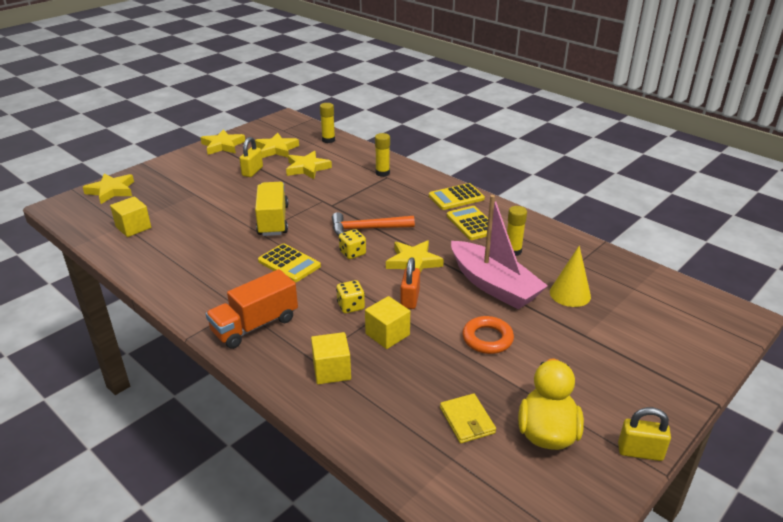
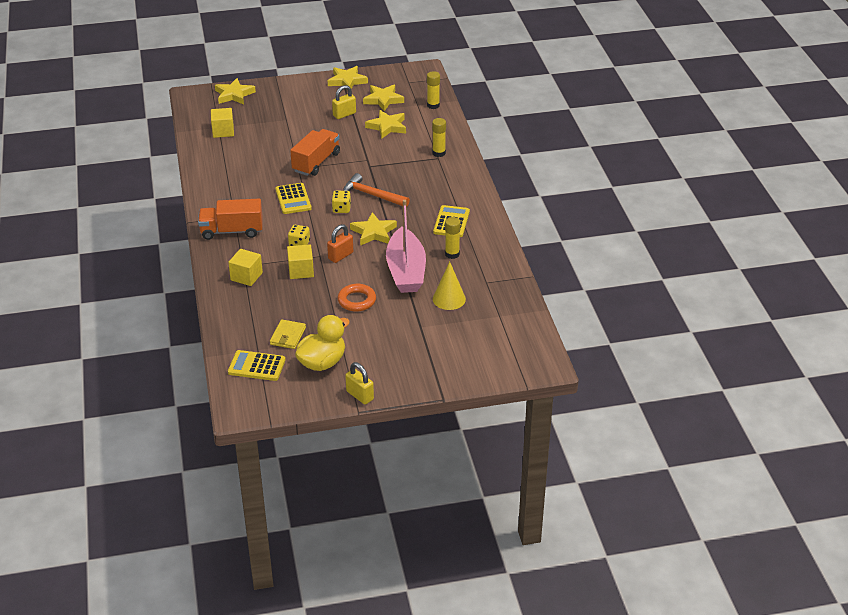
camera: 35 degrees right, 5 degrees up
yellow truck [255,182,288,236] -> orange truck [290,129,340,176]
yellow calculator [429,183,485,210] -> yellow calculator moved to [228,350,286,381]

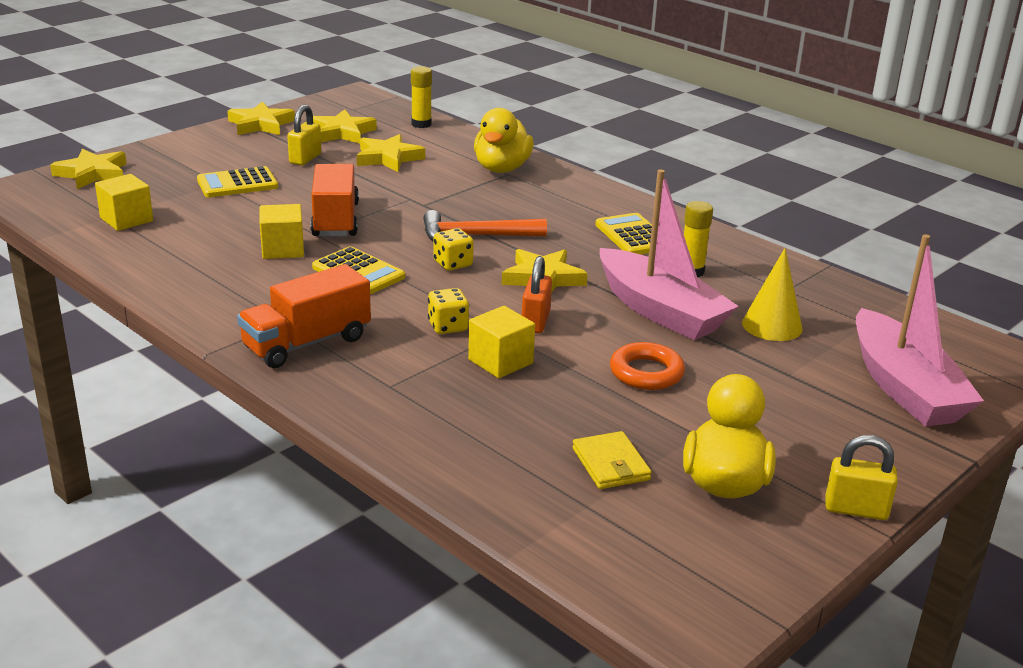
camera: 35 degrees left, 10 degrees down
yellow cube [228,249,263,286] -> yellow cube moved to [260,204,304,259]
yellow calculator [228,350,286,381] -> yellow calculator moved to [197,166,278,198]
yellow glue stick [432,118,446,157] -> yellow duck [474,108,534,173]
none -> pink boat [856,234,984,427]

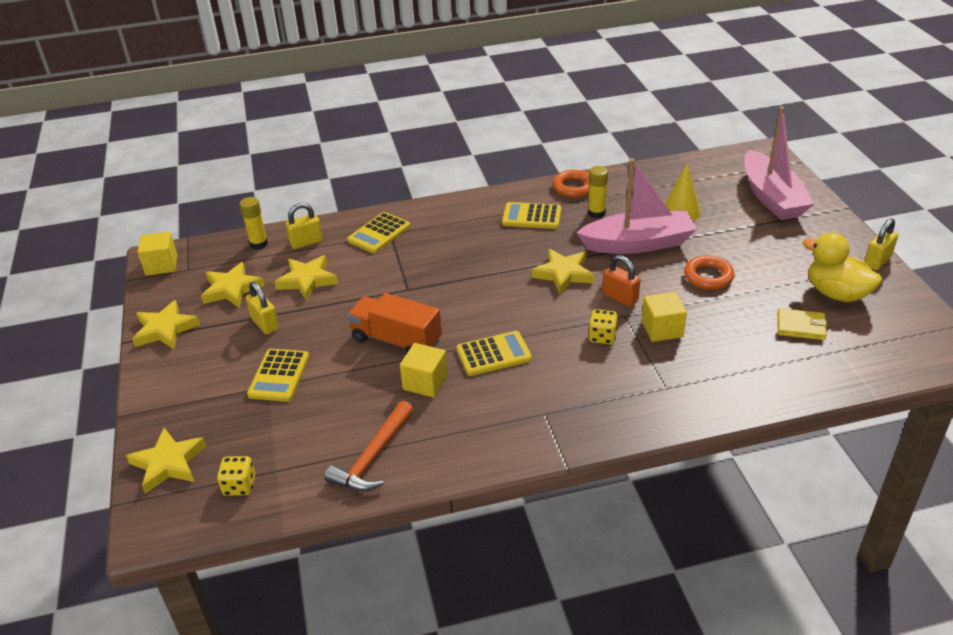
camera: 55 degrees left, 10 degrees up
yellow cube [95,174,153,231] -> yellow cube moved to [137,232,177,276]
orange truck [237,264,371,368] -> none
orange hammer [423,210,547,242] -> orange hammer moved to [325,400,413,491]
yellow dice [433,228,474,271] -> yellow dice moved to [217,456,255,496]
yellow duck [474,108,534,173] -> yellow calculator [347,212,410,253]
pink boat [856,234,984,427] -> pink boat turned 60 degrees clockwise [744,106,814,220]
none -> yellow padlock [285,203,323,249]
none -> orange ring [553,170,589,198]

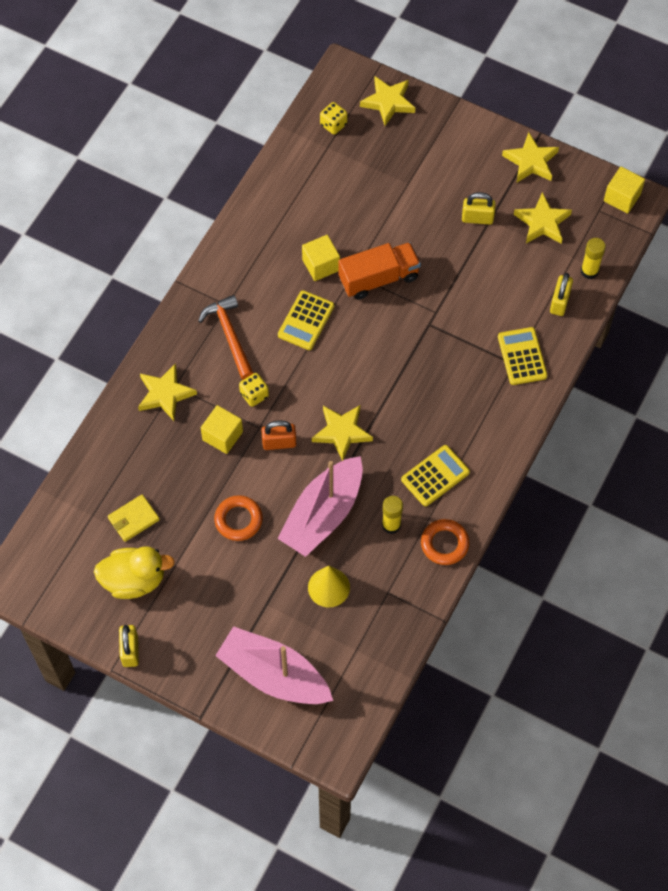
camera: 130 degrees right, 25 degrees up
yellow calculator [247,349,309,402] -> none
yellow star [274,255,338,301] -> yellow star moved to [138,363,197,421]
orange hammer [325,400,413,491] -> orange hammer moved to [198,295,254,380]

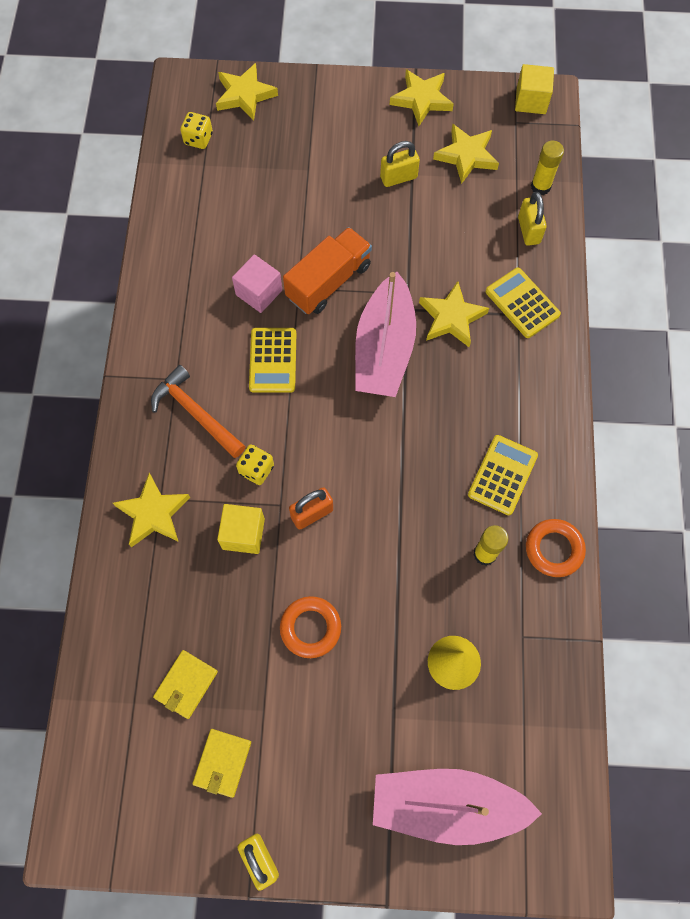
camera: 25 degrees left, 5 degrees up
yellow duck [94,546,175,599] -> yellow wallet [193,729,251,798]
pink boat [277,456,363,557] -> pink boat moved to [355,272,416,397]
yellow cube [302,235,340,281] -> pink cube [232,254,282,313]
yellow star [312,405,373,461] -> yellow star moved to [419,281,489,347]

